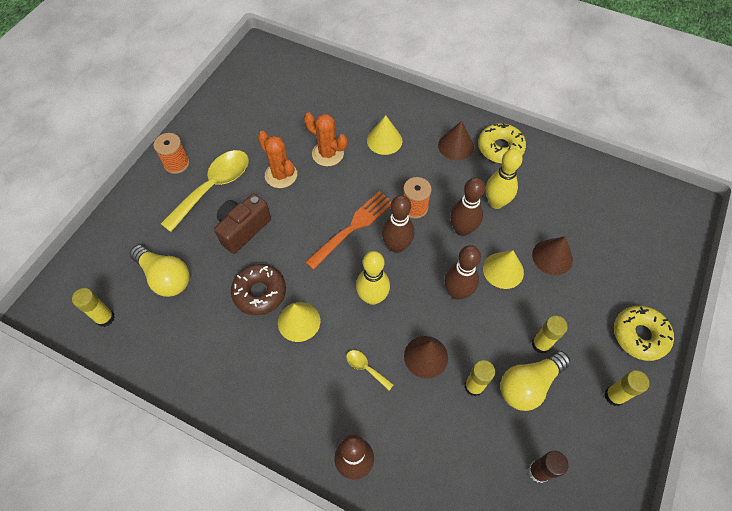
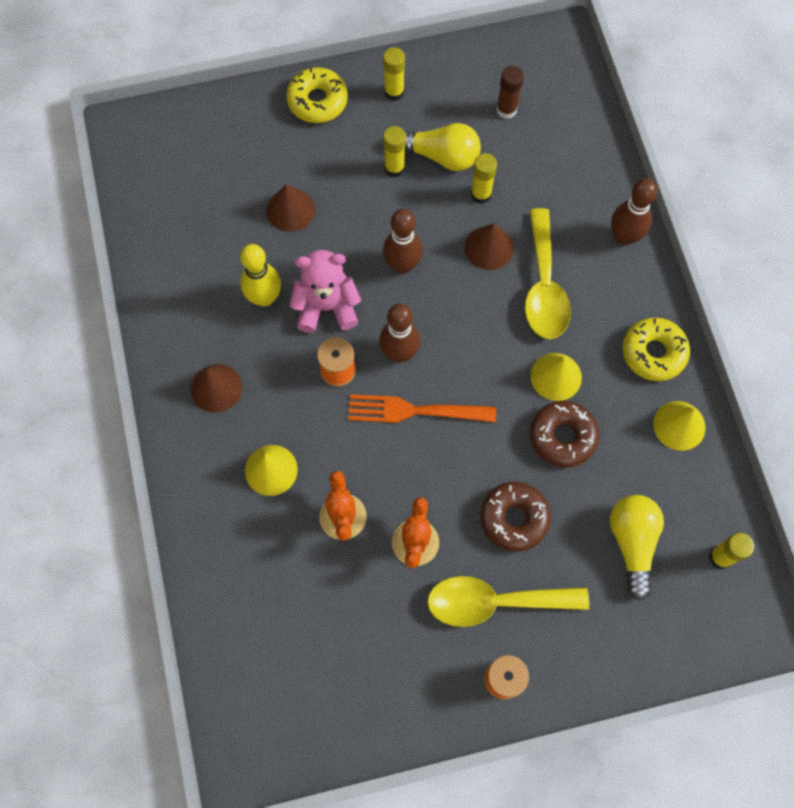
camera: 130 degrees left, 10 degrees up
brown camera [214,193,271,254] -> brown donut [480,482,551,551]
yellow spoon [346,350,394,390] -> yellow spoon [525,208,571,339], size x2.33
yellow bowling pin [356,251,390,305] -> none
brown bowling pin [450,177,485,236] -> pink teddy bear [289,250,361,333]
yellow donut [478,123,526,163] -> yellow donut moved to [622,317,690,381]
yellow cone [483,250,524,289] -> yellow cone moved to [653,401,705,451]

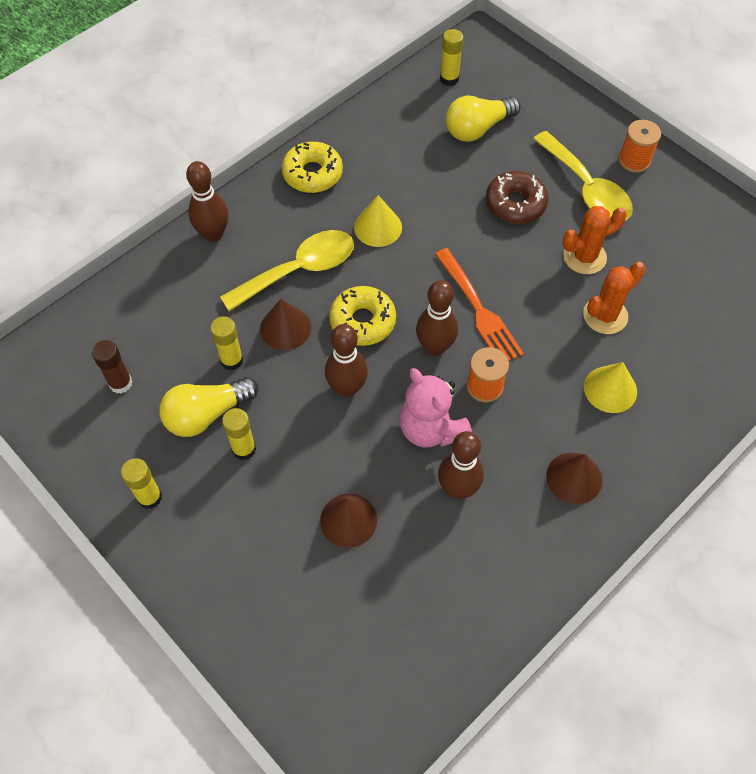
camera: 120 degrees left, 10 degrees down
yellow bowling pin [240,244,281,307] -> brown bowling pin [438,431,484,499]
yellow donut [287,67,348,123] -> yellow donut moved to [329,286,396,346]
yellow light bulb [404,123,481,171] -> yellow light bulb turned 105 degrees counterclockwise [159,377,258,437]
brown donut [530,401,599,468] -> none
yellow cone [653,401,705,451] -> none

